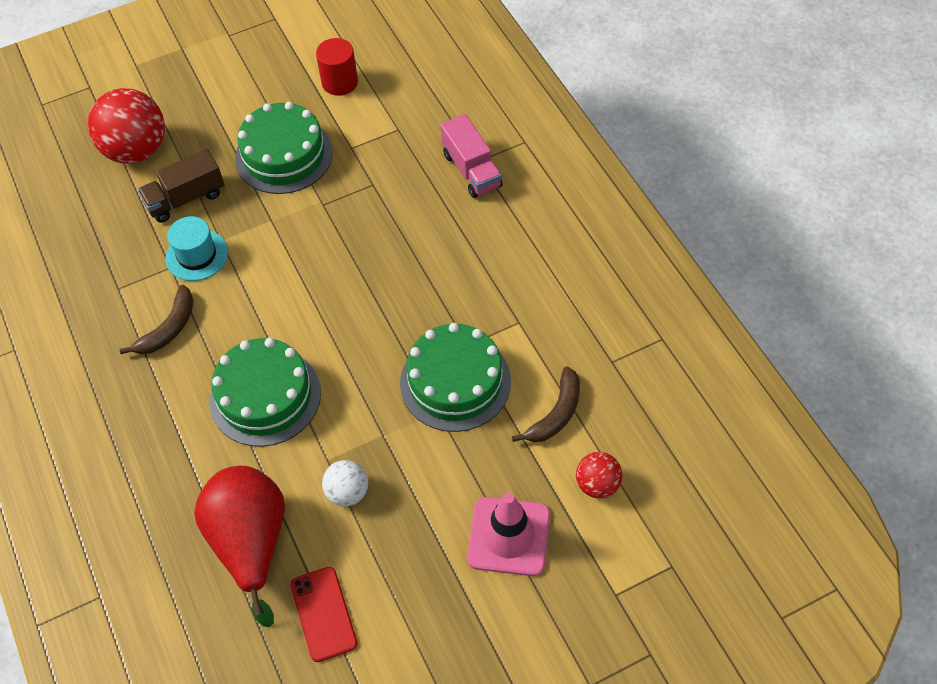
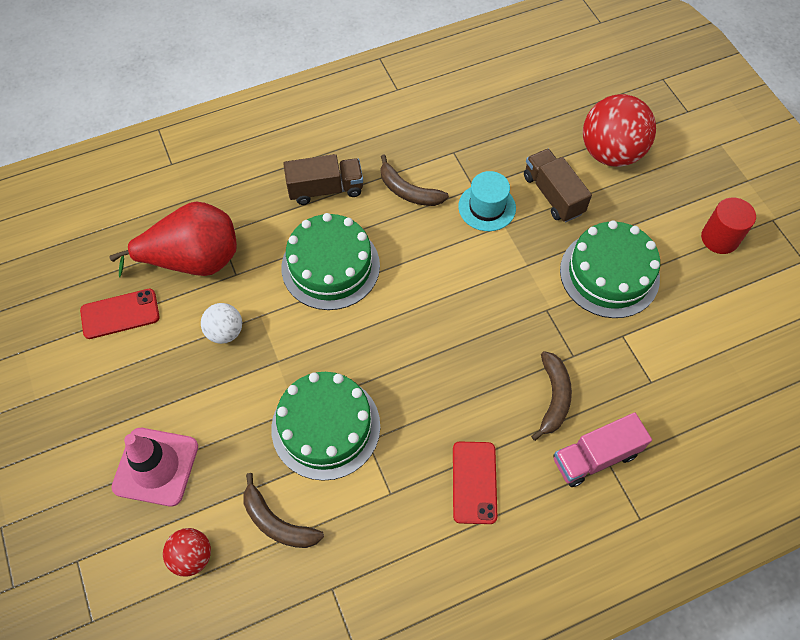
camera: 90 degrees right, 5 degrees up
red cylinder [316,38,358,96] -> red cylinder moved to [701,198,756,254]
none -> brown truck [283,154,363,205]
none -> red phone [453,442,497,524]
none -> brown banana [531,351,572,441]

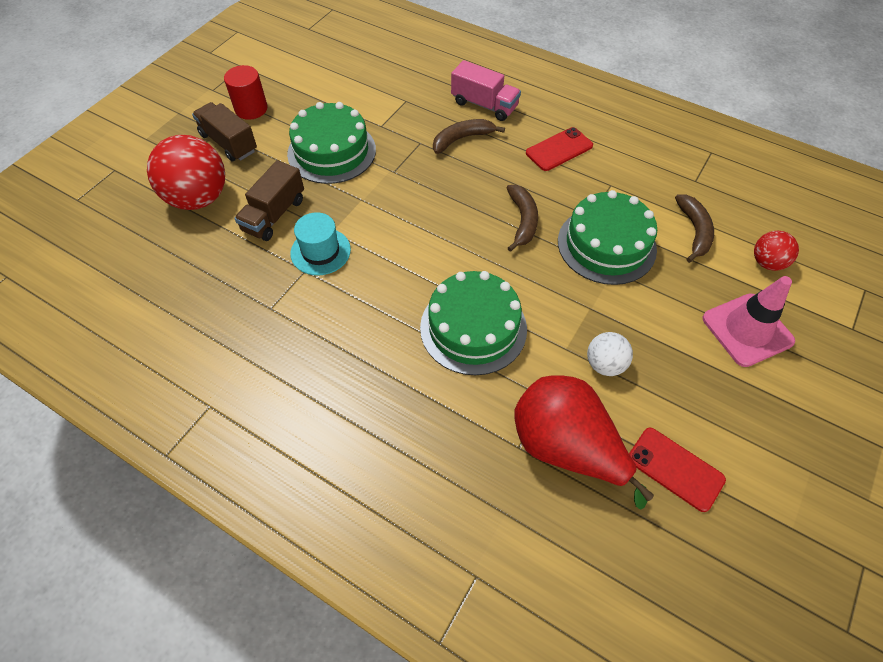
camera: 125 degrees left, 5 degrees down
brown truck [283,154,363,205] -> brown truck moved to [192,102,257,161]
brown banana [381,154,449,206] -> brown banana moved to [506,185,538,252]

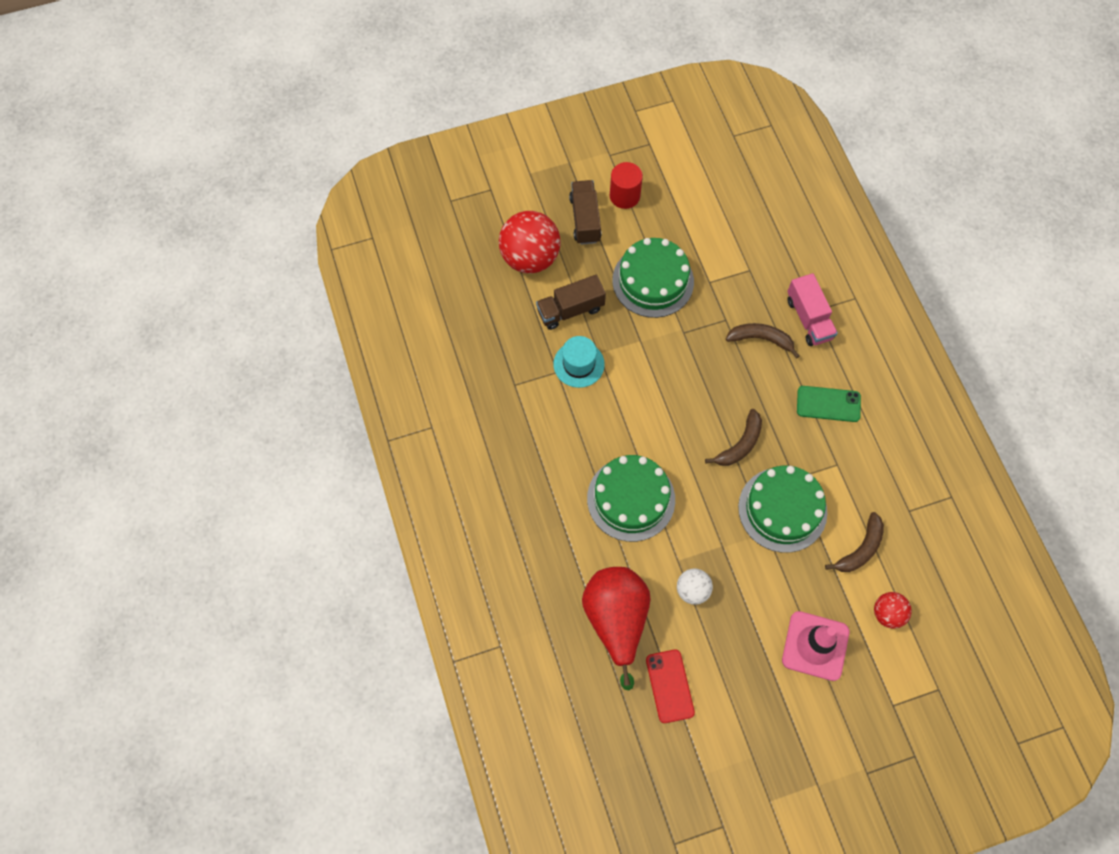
camera: 40 degrees right, 10 degrees up
red phone [526,127,593,171] -> green phone [797,386,861,422]

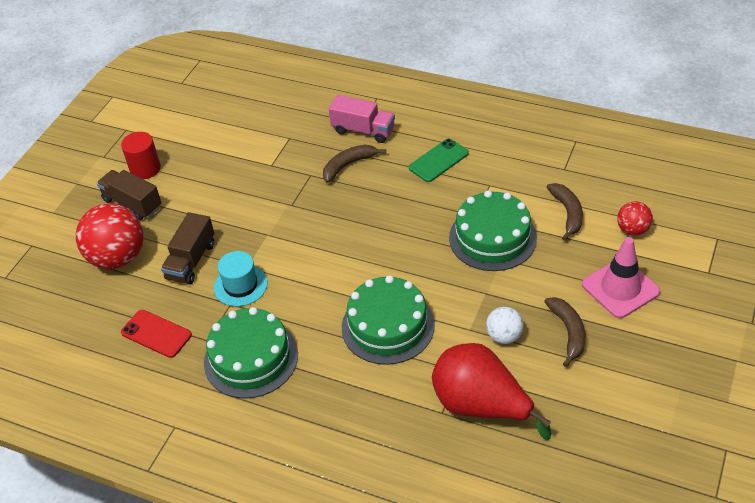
camera: 45 degrees left, 20 degrees down
green cake [612,238,694,318] -> green cake moved to [204,307,298,399]
red phone [646,650,695,723] -> red phone moved to [121,310,192,358]
brown banana [705,409,762,466] -> brown banana moved to [544,297,585,367]

